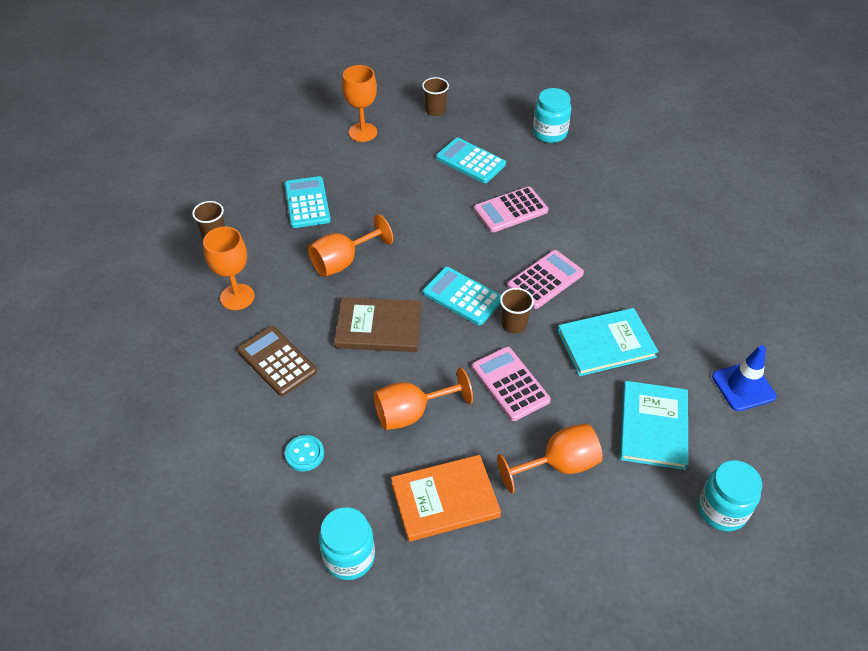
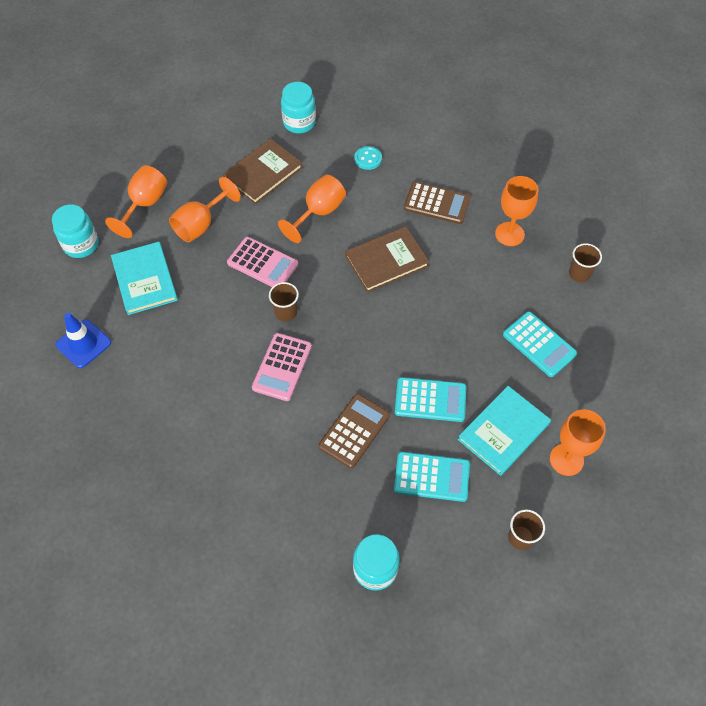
camera: 150 degrees right, 10 degrees up
orange goblet [308,214,393,277] -> orange goblet moved to [105,165,167,238]
orange book [391,455,501,542] -> brown book [223,139,303,204]
turquoise calculator [423,267,501,325] -> turquoise calculator moved to [395,377,466,422]
pink calculator [474,186,548,233] -> brown calculator [319,394,390,468]
turquoise book [557,308,659,376] -> turquoise book moved to [458,386,551,476]

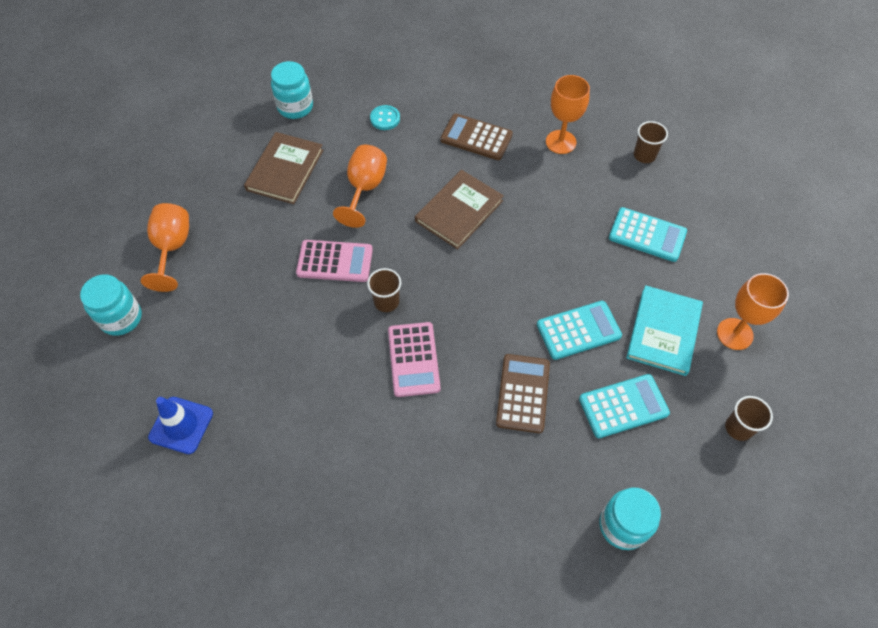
camera: 25 degrees left, 0 degrees up
turquoise book [111,242,178,315] -> none
orange goblet [169,177,241,242] -> none
brown calculator [404,182,471,224] -> brown calculator turned 150 degrees counterclockwise [441,113,513,160]

